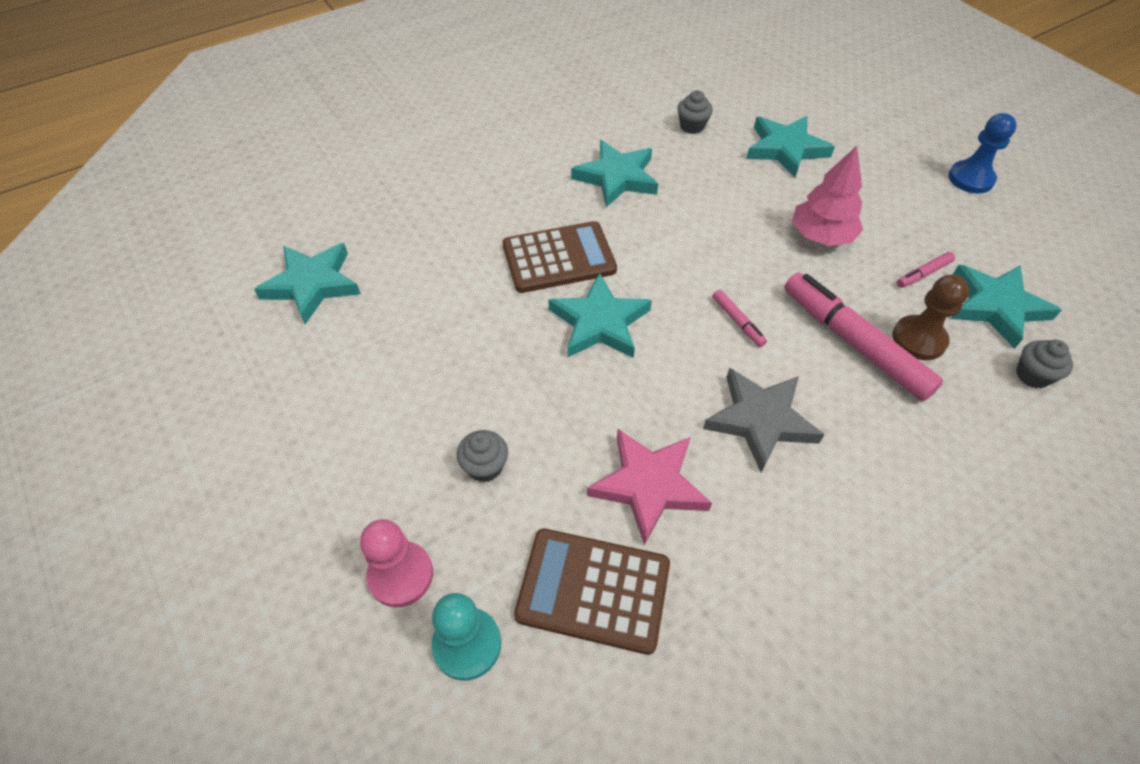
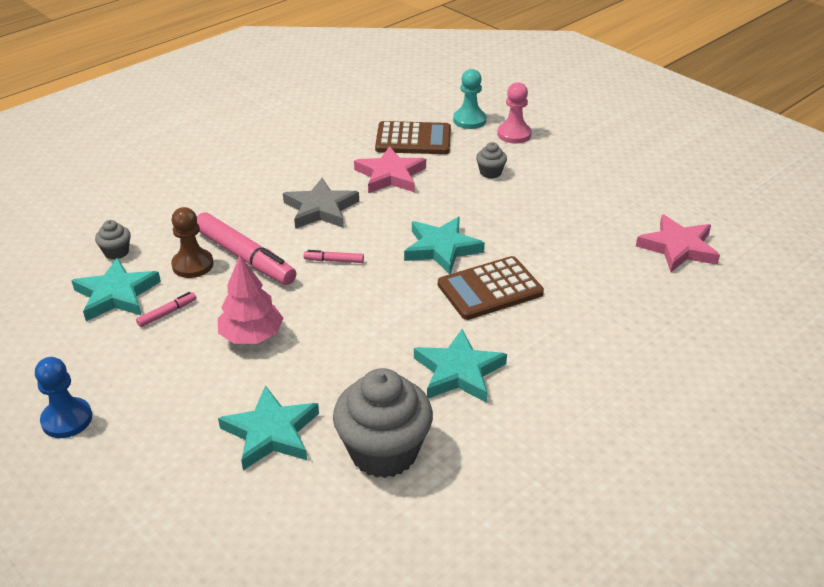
camera: 170 degrees right, 15 degrees down
turquoise star [254,243,361,324] -> pink star [636,214,720,272]
grey cupcake [677,90,713,134] -> grey cupcake [333,368,433,478], size x2.23
pink marker [713,290,767,347] -> pink marker turned 45 degrees counterclockwise [304,250,364,263]

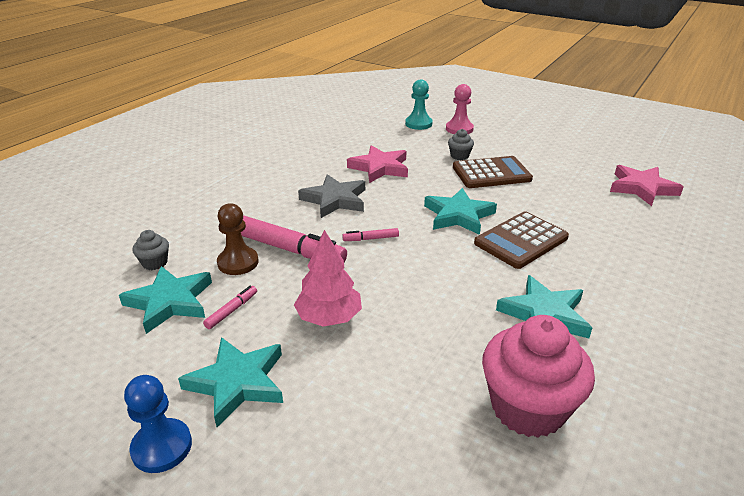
camera: 15 degrees left, 5 degrees down
turquoise star [218,385,319,470] -> turquoise star moved to [178,337,283,427]
grey cupcake [333,368,433,478] -> pink cupcake [482,315,595,438]
brown calculator [375,121,451,154] -> brown calculator moved to [453,156,533,188]

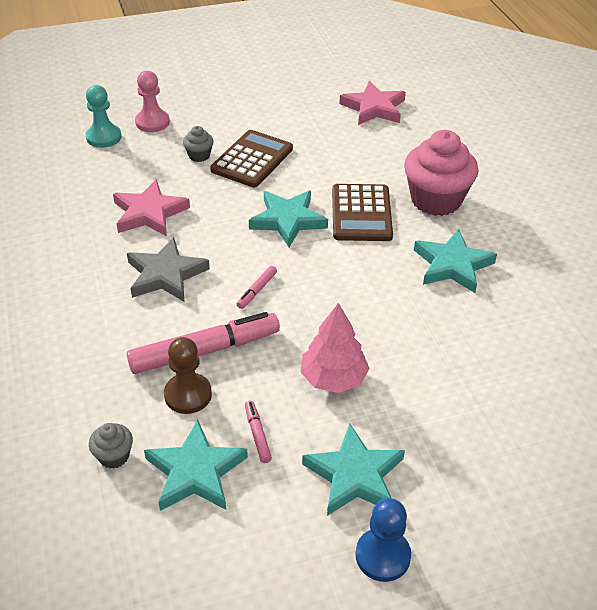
camera: 50 degrees left, 10 degrees up
pink cupcake [482,315,595,438] -> pink cupcake moved to [404,130,478,216]

